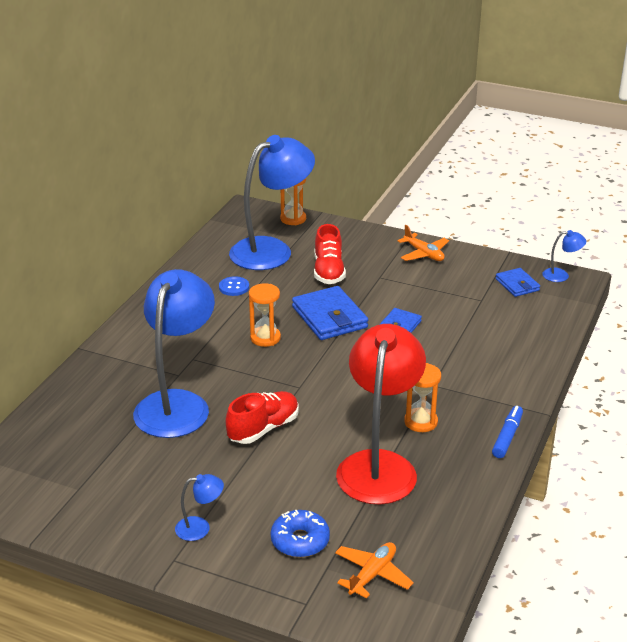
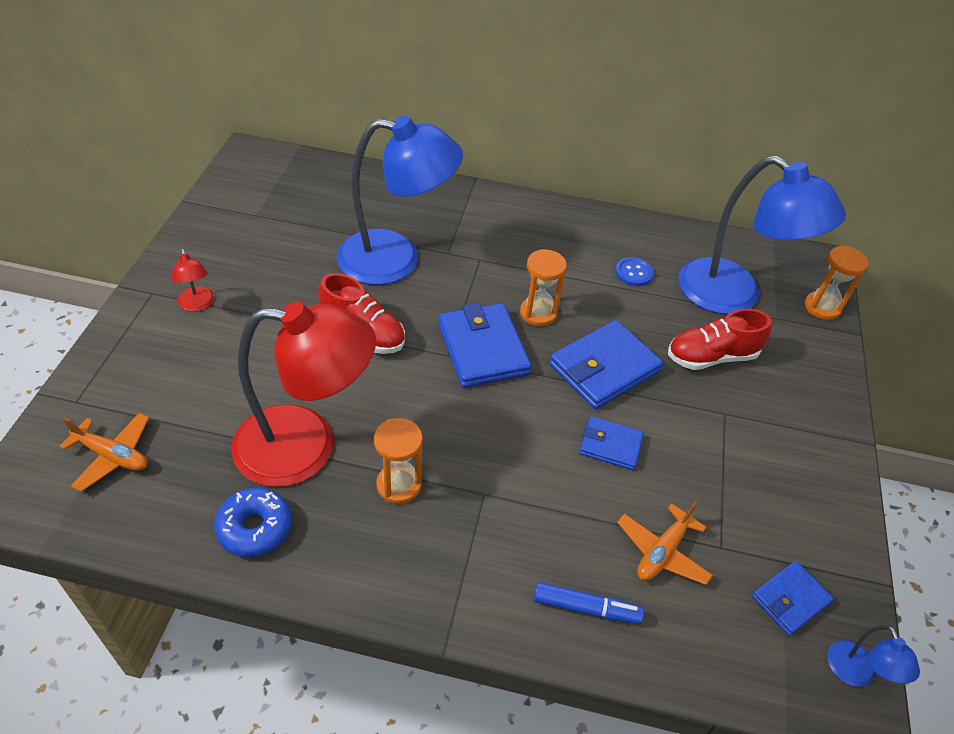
camera: 75 degrees right, 15 degrees up
blue lamp [175,474,224,541] -> red lamp [171,248,214,312]
blue donut [271,510,330,557] -> blue donut moved to [214,488,292,557]
orange plane [398,225,449,261] -> orange plane moved to [617,501,713,585]
blue marker [492,406,523,458] -> blue marker moved to [534,582,644,624]
none -> blue wallet [438,303,531,388]

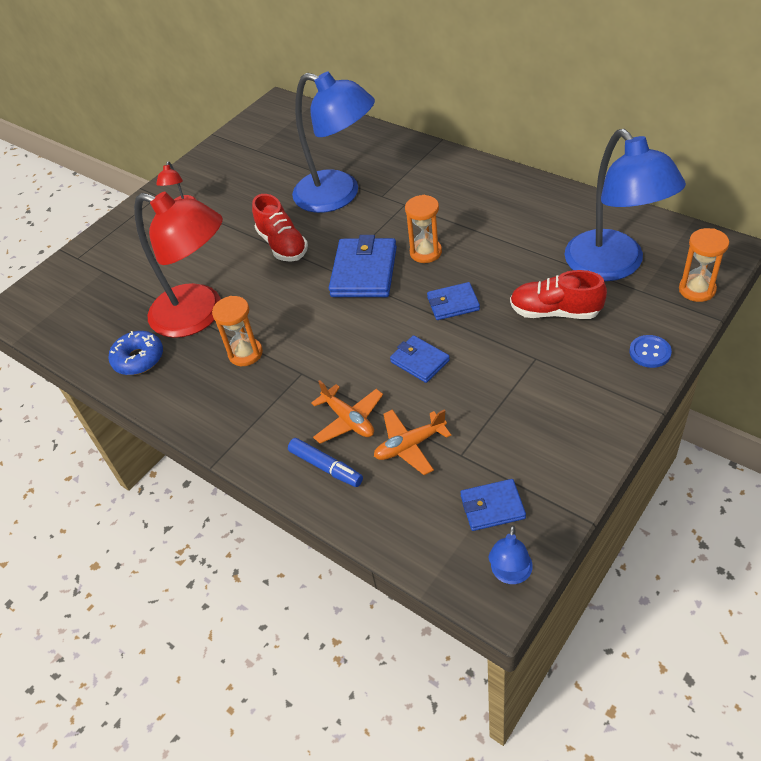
camera: 35 degrees right, 0 degrees up
orange plane [59,413,149,492] -> orange plane moved to [311,380,383,444]
blue wallet [549,320,663,409] -> blue wallet [427,282,480,320], size x0.58
blue button [615,257,654,286] -> blue button moved to [629,335,672,368]

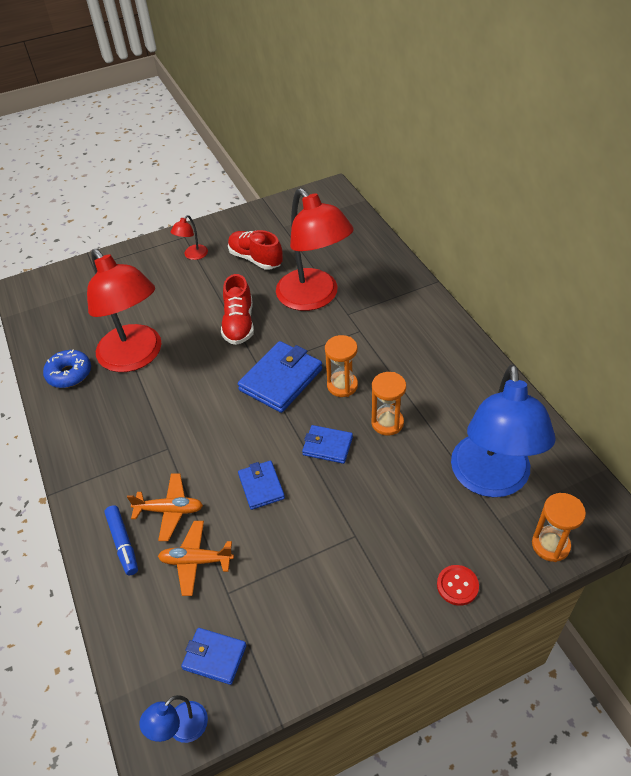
camera: 25 degrees right, 0 degrees up
orange hourglass [212,296,263,366] -> orange hourglass moved to [371,372,406,435]
blue lamp [292,72,375,213] -> red lamp [276,188,354,311]
orange plane [311,380,383,444] -> orange plane turned 75 degrees counterclockwise [127,474,203,541]
red shoe [510,270,607,319] -> red shoe moved to [228,230,283,270]
blue button [629,335,672,368] -> red button [437,565,479,606]

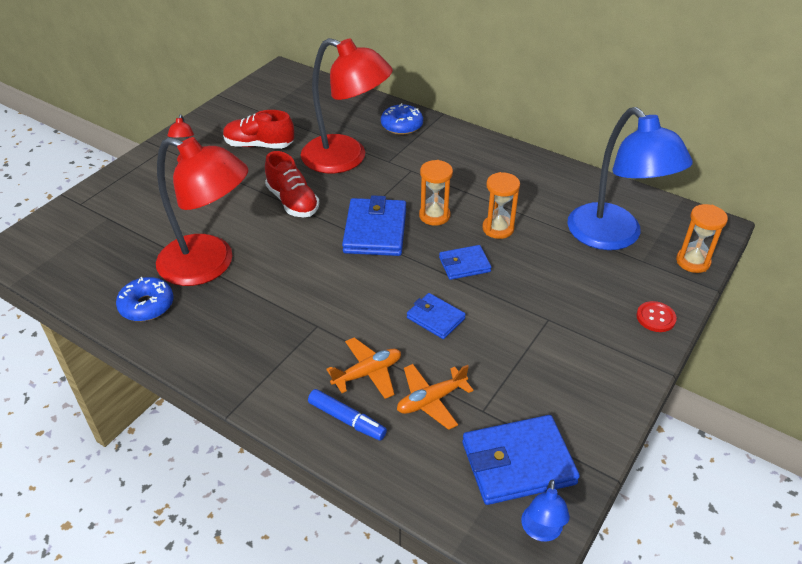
camera: 35 degrees left, 5 degrees down
blue wallet [181,628,247,685] -> blue wallet [462,415,580,505], size x1.73
none -> blue donut [381,103,423,135]

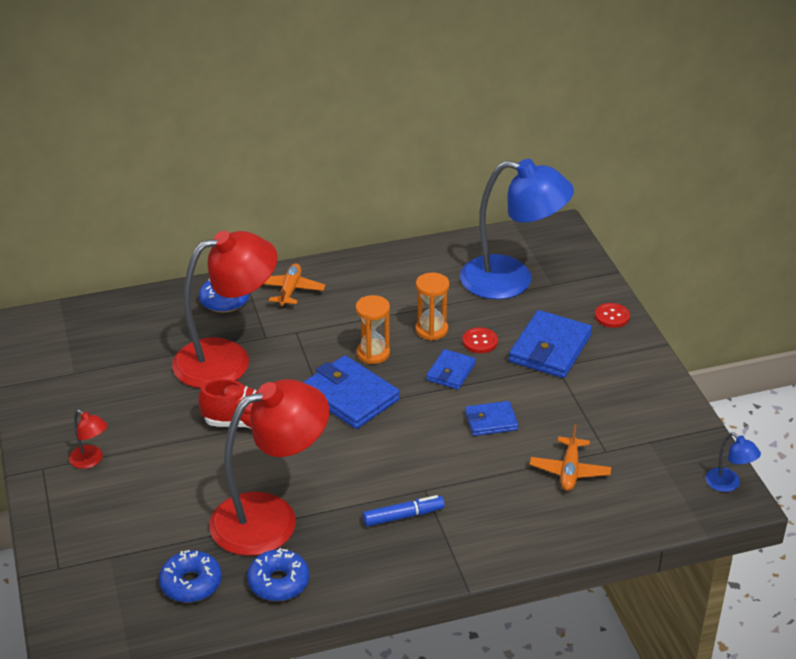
camera: 50 degrees left, 5 degrees down
red shoe [223,110,294,149] -> none
blue marker [308,389,387,441] -> blue marker moved to [363,495,445,527]
orange plane [326,337,401,399] -> orange plane moved to [264,263,325,308]
blue wallet [462,415,580,505] -> blue wallet moved to [509,310,592,378]
orange hourglass [676,204,728,273] -> none
none -> blue donut [159,550,222,603]
none -> red button [462,327,498,353]

